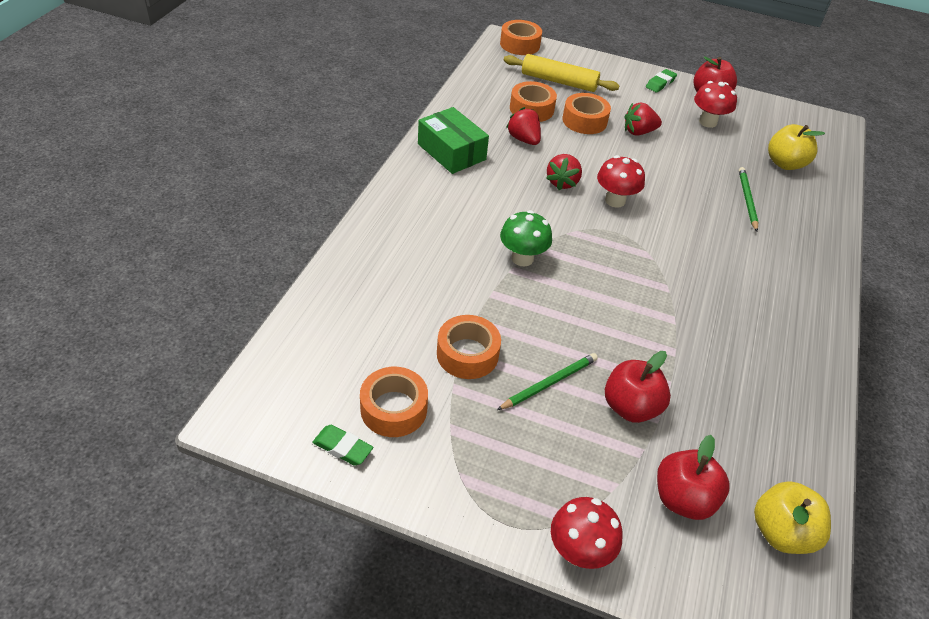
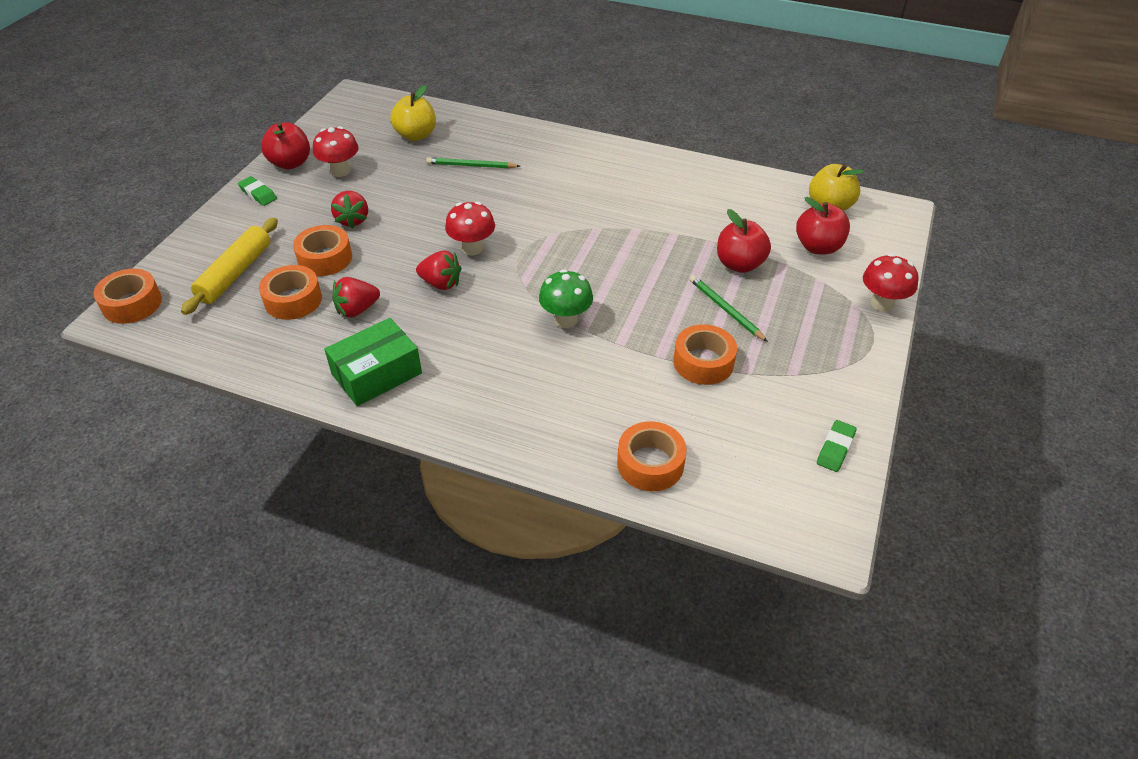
camera: 85 degrees left, 0 degrees up
orange tape [360,367,428,437] -> orange tape moved to [617,421,687,491]

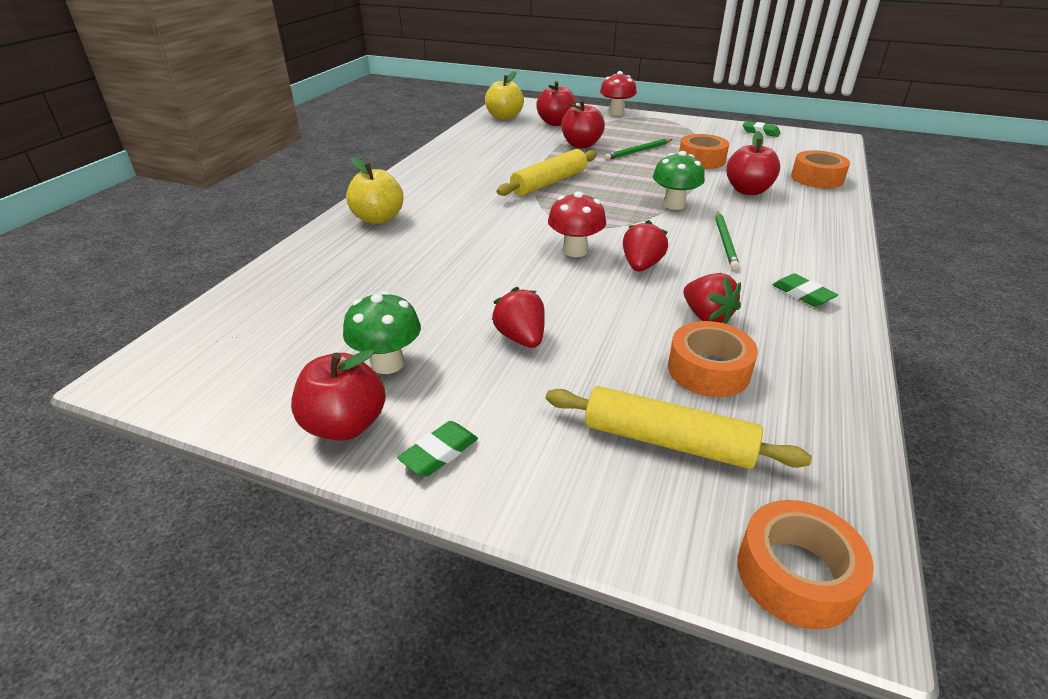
camera: 90 degrees left, 10 degrees down
orange tape [293,225,352,276] -> none
red mushroom [313,126,359,177] -> green mushroom [343,291,421,374]
green box [324,318,422,406] -> green eraser [772,274,838,307]
red strawberry [331,191,368,229] -> red strawberry turned 105 degrees counterclockwise [492,287,545,348]
yellow apple [390,85,436,141] -> yellow apple moved to [346,157,403,224]
green pencil [426,157,520,169] -> green pencil moved to [715,211,740,270]
none -> yellow rolling pin [497,149,597,196]
none -> red apple [726,131,780,195]

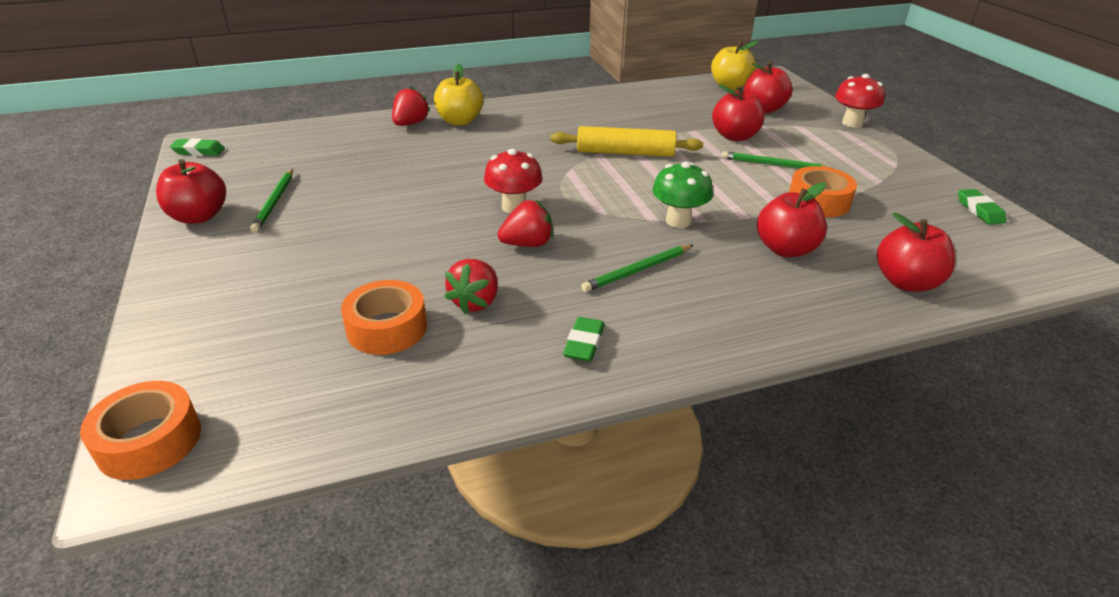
camera: 50 degrees right, 0 degrees up
green mushroom [343,291,421,374] -> green pencil [250,169,293,232]
green eraser [397,421,478,477] -> green eraser moved to [170,138,225,156]
red strawberry [492,287,545,348] -> red strawberry moved to [392,86,430,126]
yellow rolling pin [546,386,812,469] -> none
orange tape [791,150,850,188] -> red apple [877,213,955,292]

